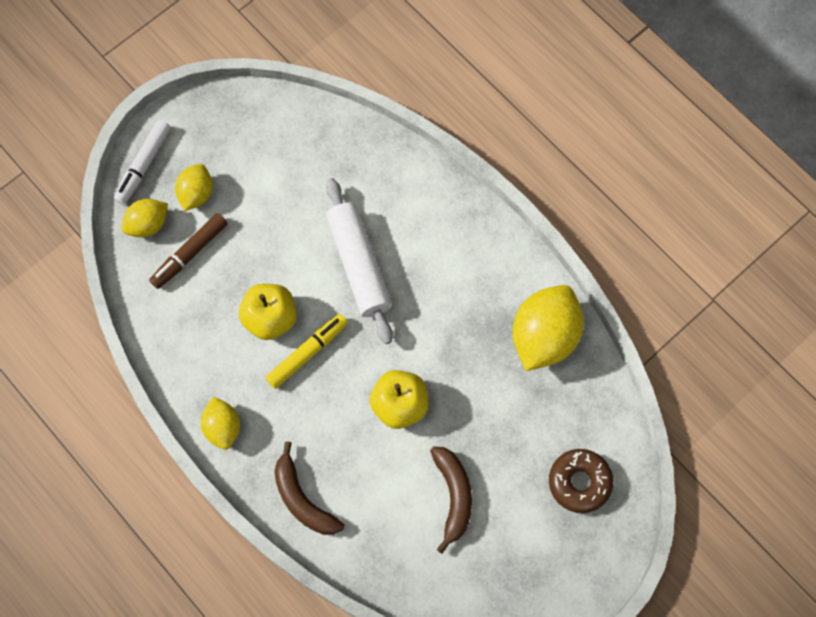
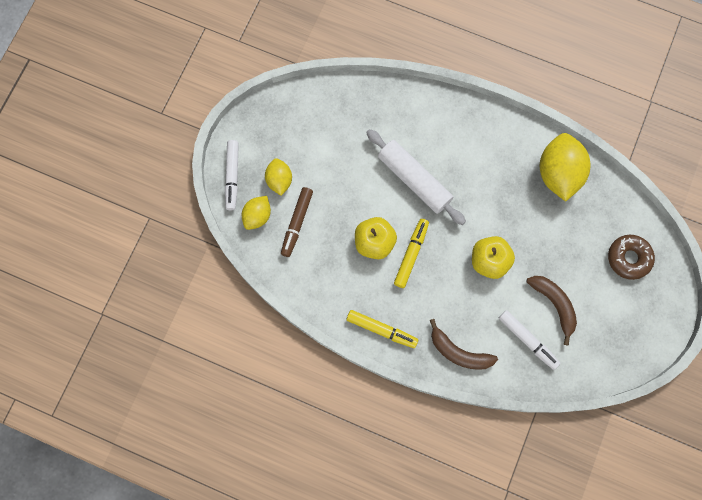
camera: 25 degrees left, 5 degrees up
yellow lemon [201,397,240,450] -> yellow marker [346,310,418,348]
none -> white marker [499,310,560,370]

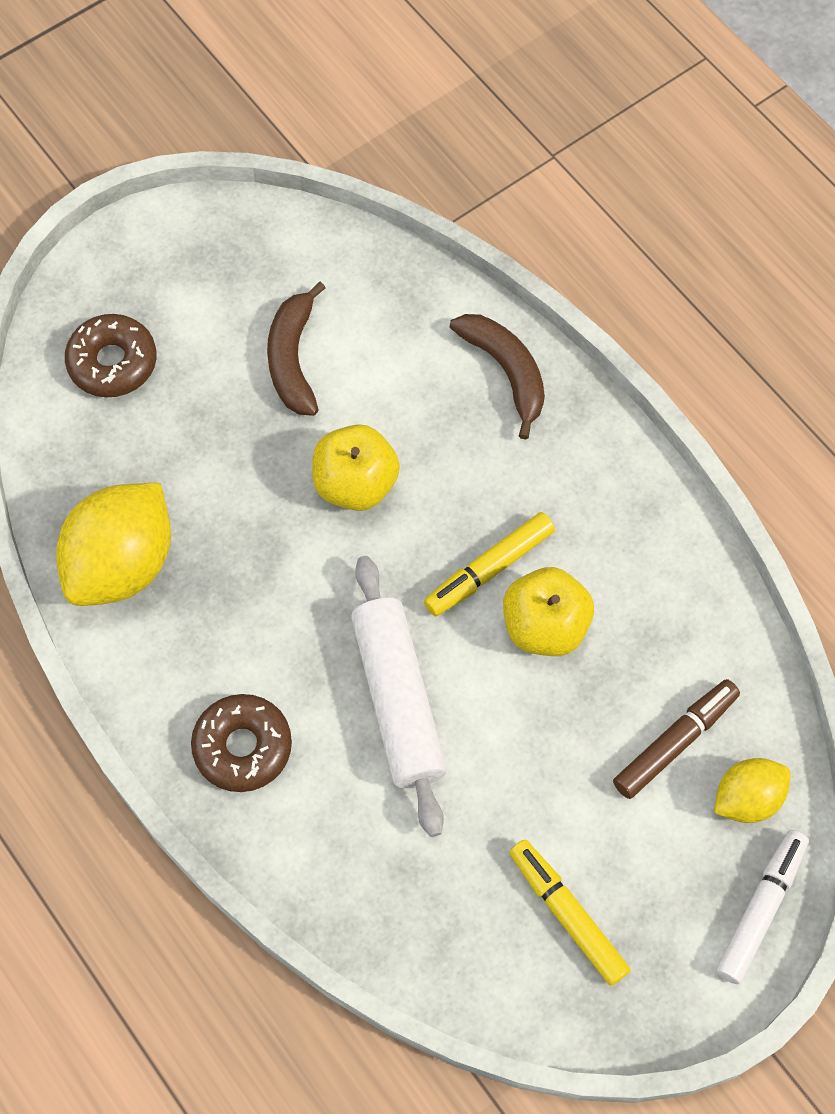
camera: 150 degrees left, 10 degrees down
yellow lemon [265,158,292,196] -> none
yellow marker [346,310,418,348] -> yellow marker moved to [509,840,630,986]
white marker [499,310,560,370] -> none
none -> brown donut [191,694,292,792]

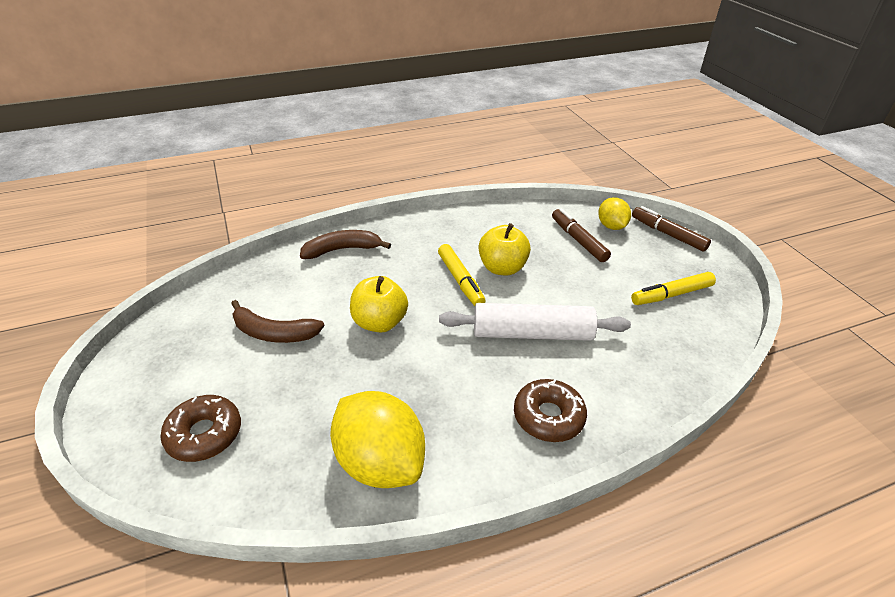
camera: 75 degrees left, 25 degrees down
white marker [716,830,809,984] -> brown marker [632,206,711,252]

